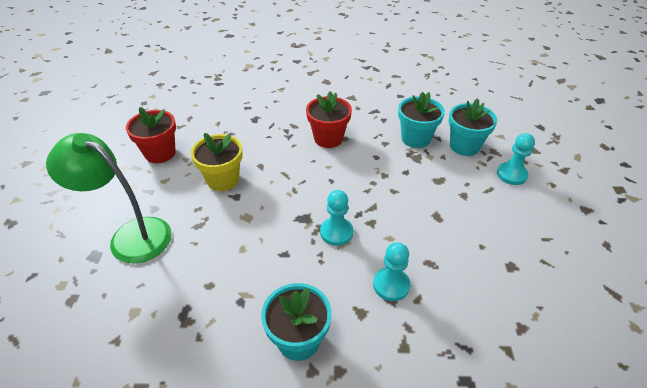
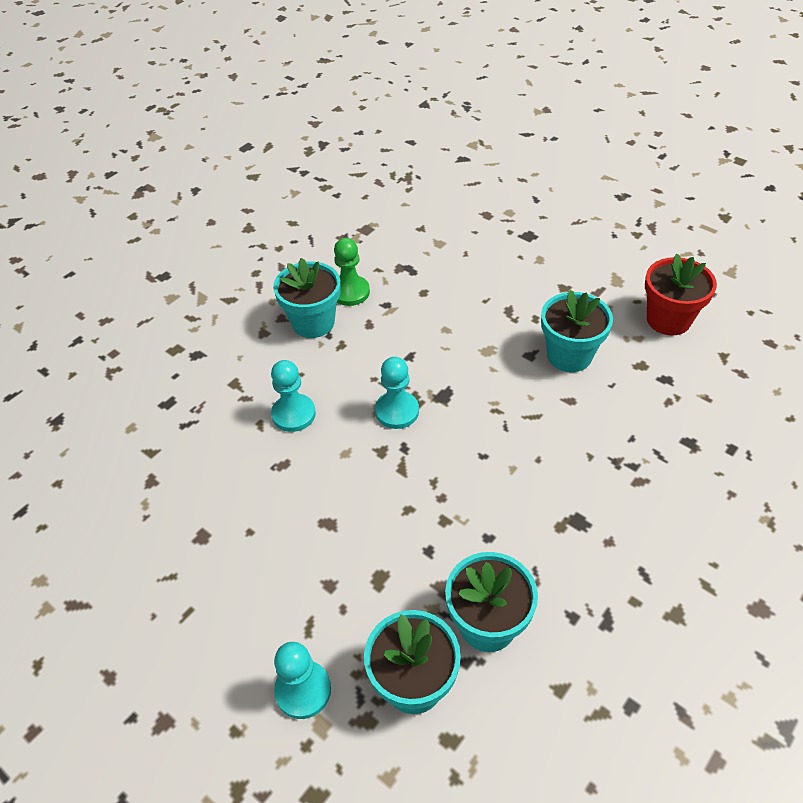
camera: 130 degrees right, 5 degrees up
green lamp [46,133,171,263] -> none
yellow flower pot [191,133,243,191] -> turquoise flower pot [541,290,613,372]
red flower pot [306,91,352,148] -> none
none -> green pawn [334,238,370,306]

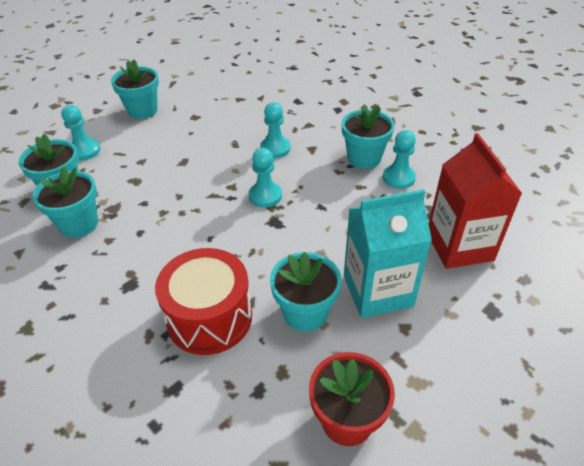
camera: 95 degrees right, 5 degrees down
green pawn [334,238,370,306] -> turquoise pawn [383,130,416,189]
none -> turquoise flower pot [111,59,159,119]
none -> red drum [155,248,252,355]
none -> turquoise carton [344,189,432,318]
none -> red carton [429,133,522,269]

